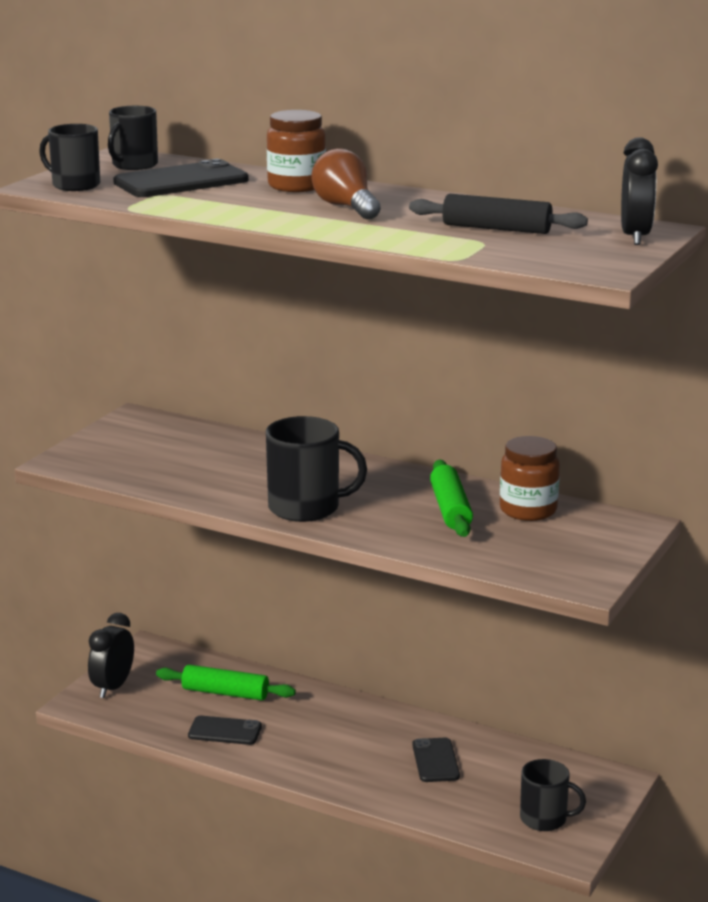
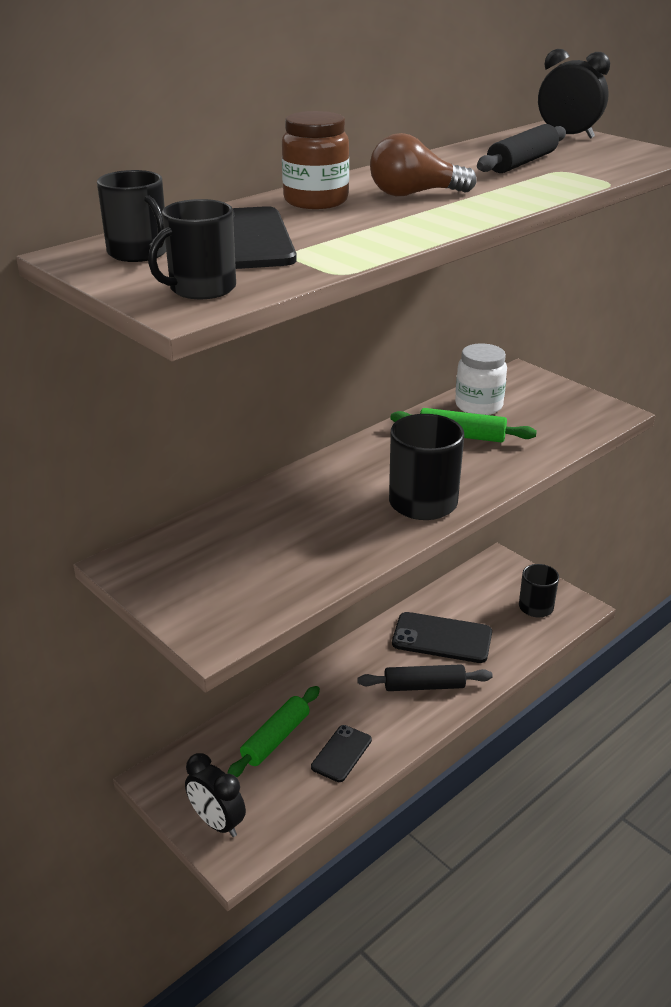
camera: 70 degrees left, 10 degrees up
black phone [412,738,460,782] -> black phone [392,612,492,663], size x1.63
brown jar [500,436,560,521] -> white jar [455,343,507,415]
none -> black rolling pin [357,664,493,691]

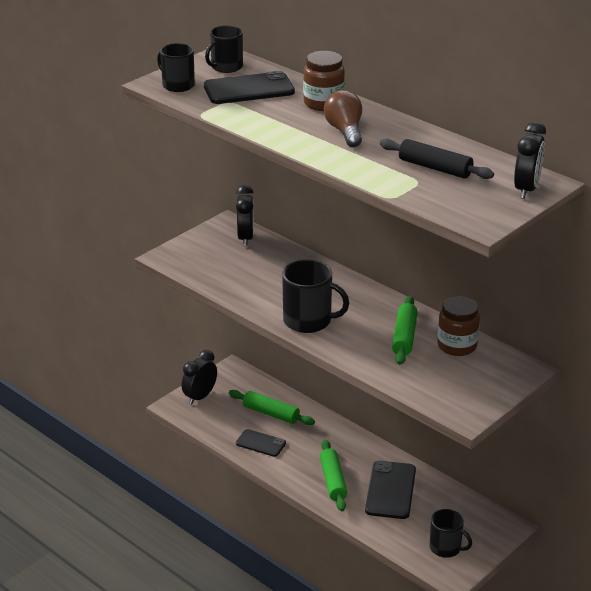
camera: 85 degrees right, 0 degrees up
black rolling pin [357,664,493,691] -> green rolling pin [320,440,347,511]
white jar [455,343,507,415] -> brown jar [437,296,480,356]
none -> black clock [236,185,254,246]

